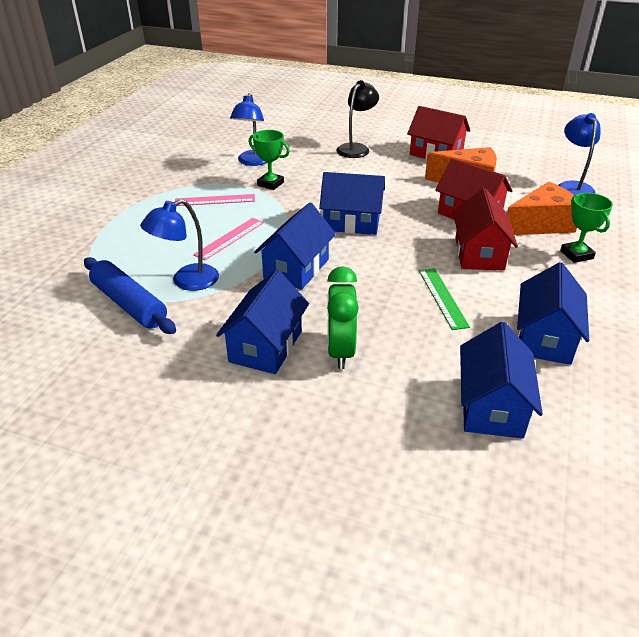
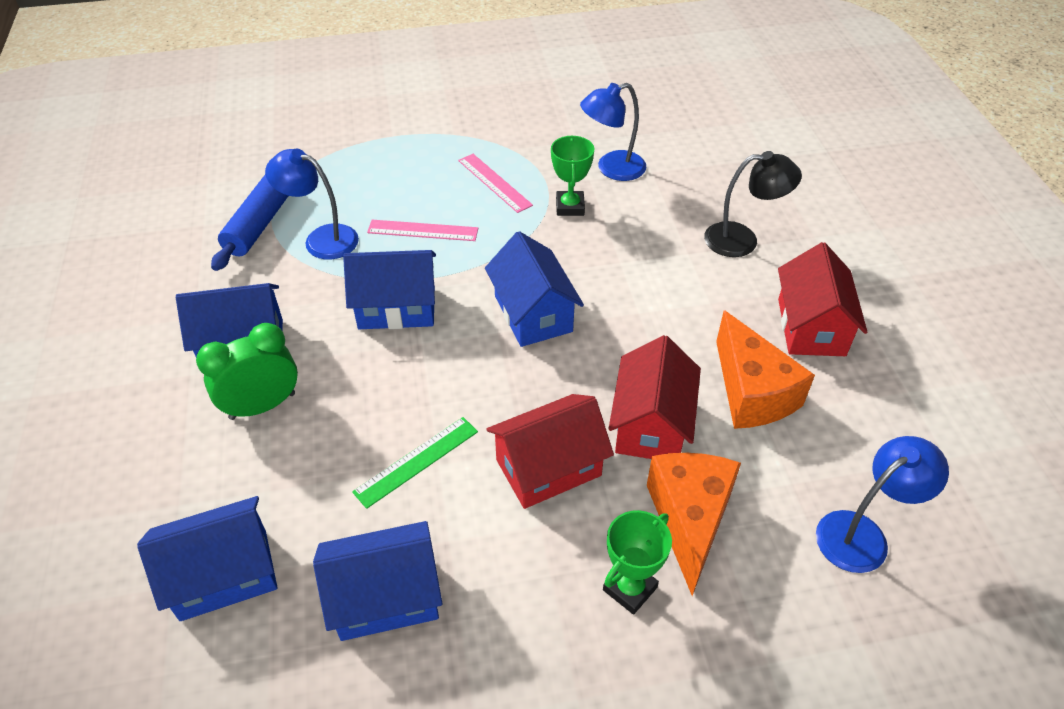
camera: 60 degrees right, 10 degrees up
orange cheese [507,182,577,235] -> orange cheese turned 120 degrees counterclockwise [647,453,741,596]

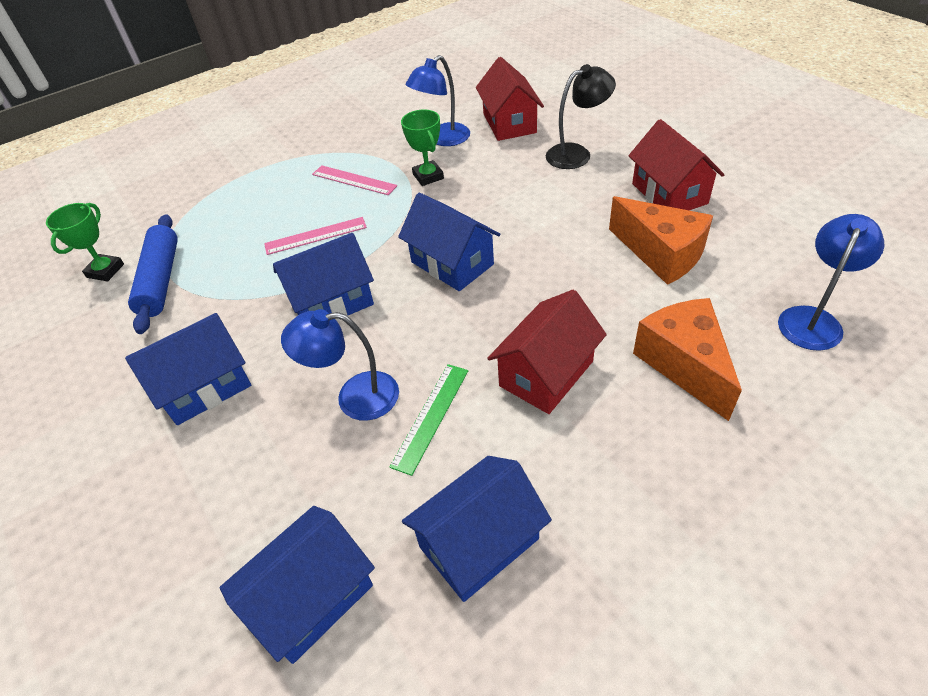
camera: 20 degrees left, 0 degrees up
green clock [196,323,298,420] -> none
blue lamp [265,149,359,260] -> blue lamp moved to [281,309,399,421]
green trophy [603,510,672,615] -> green trophy moved to [46,203,124,282]
red house [608,335,701,459] -> red house moved to [476,57,544,141]

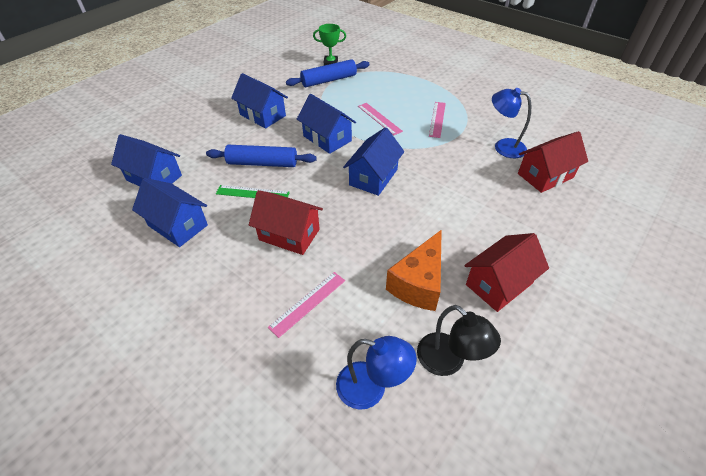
camera: 70 degrees right, 0 degrees up
blue lamp [281,309,399,421] -> blue rolling pin [206,145,317,167]
green trophy [401,110,444,186] -> none
black lamp [546,64,616,169] -> black lamp moved to [417,305,501,376]
orange cheese [633,298,742,421] -> pink ruler [268,272,345,338]

